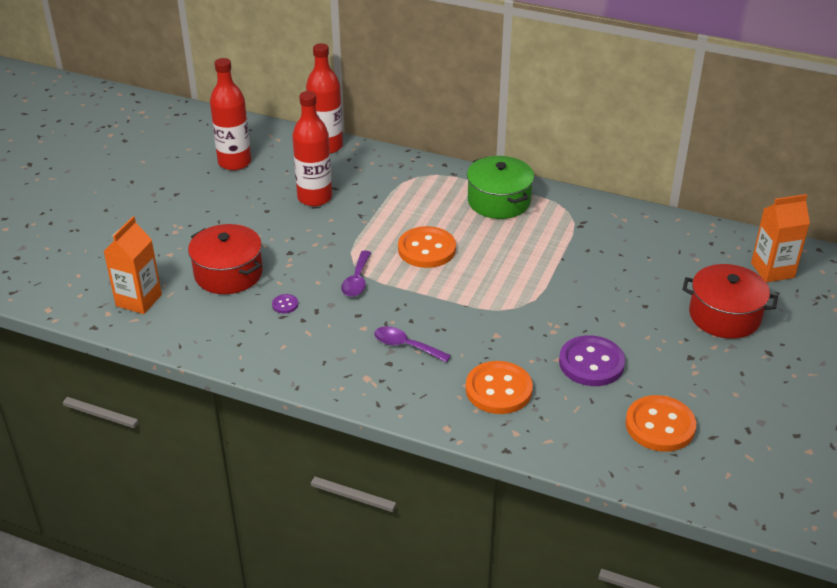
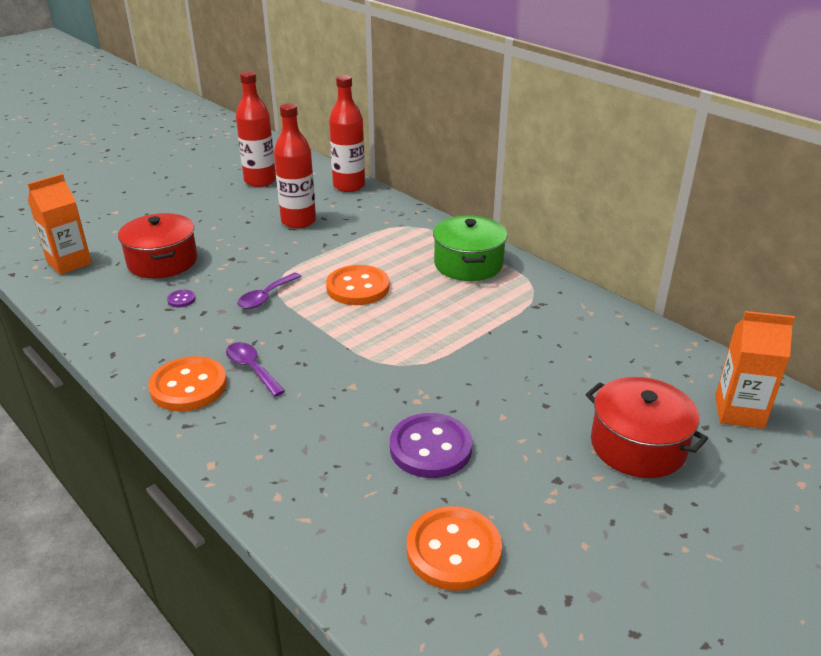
camera: 25 degrees right, 5 degrees down
orange button [466,361,533,414] -> orange button moved to [148,356,227,411]

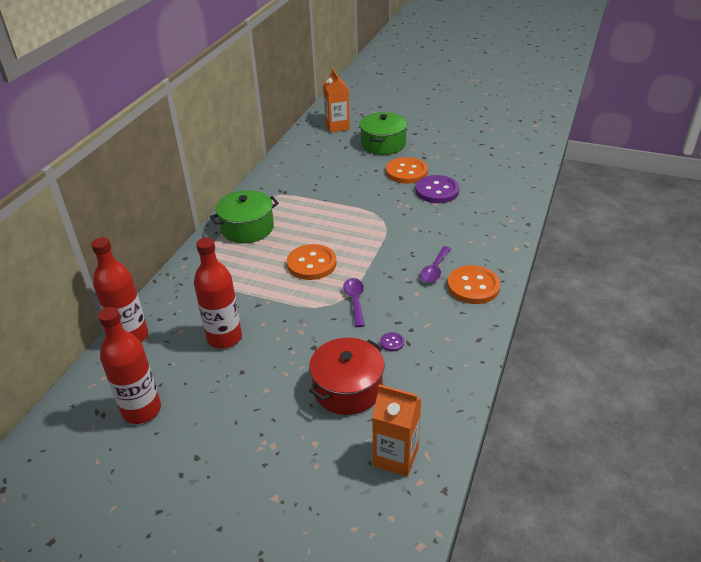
camera: 115 degrees left, 5 degrees up
purple spoon [237,273,302,309] -> purple spoon turned 105 degrees counterclockwise [343,278,365,327]
orange button [407,506,502,591] -> orange button moved to [386,157,428,184]
red pot [586,377,708,478] -> green pot [359,112,408,155]

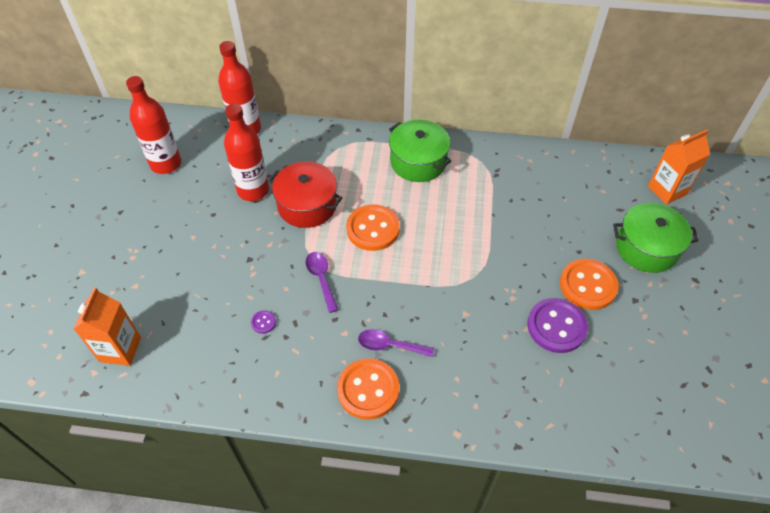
camera: 75 degrees right, 15 degrees up
red pot [309,338,384,415] -> red pot moved to [268,162,342,228]
purple spoon [343,278,365,327] -> purple spoon turned 90 degrees counterclockwise [306,252,339,313]

